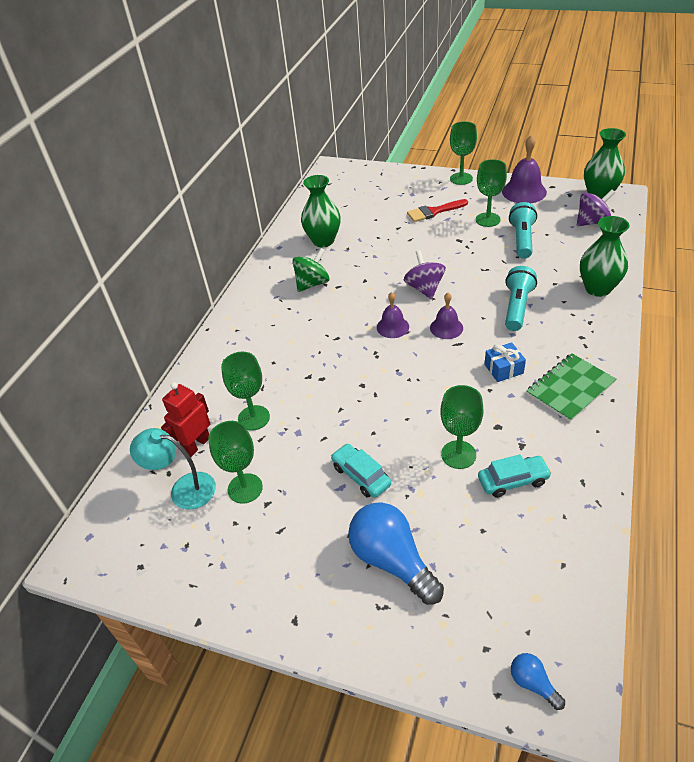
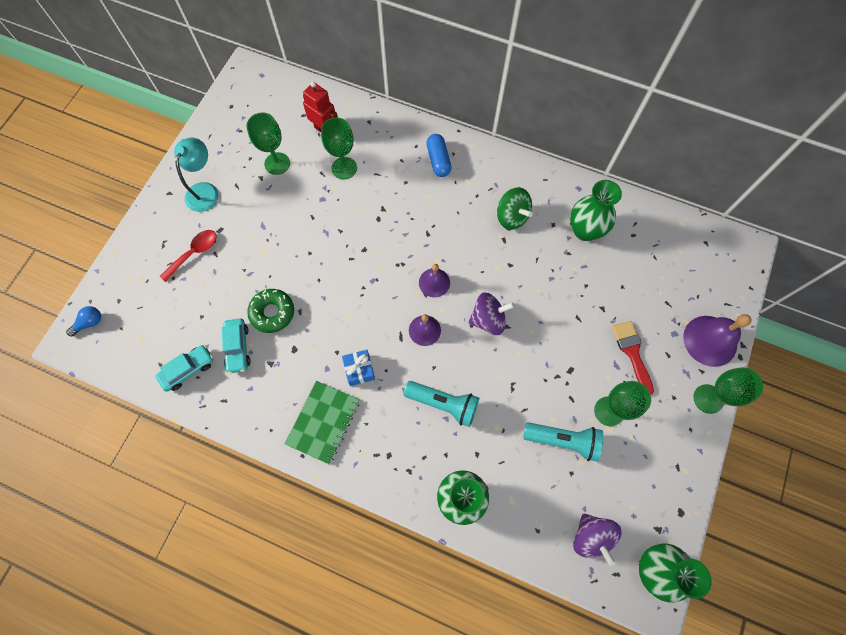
camera: 90 degrees right, 25 degrees up
turquoise lamp [130,428,216,510] -> turquoise lamp moved to [174,137,219,212]
turquoise car [331,443,391,498] -> turquoise car moved to [155,345,214,392]
blue light bulb [348,502,444,605] -> red spoon [160,230,217,282]
green goblet [440,385,483,469] -> green donut [247,289,294,333]
purple bell [502,135,547,203] -> purple bell moved to [683,314,752,367]
green notebook [526,353,616,422] -> green notebook turned 60 degrees clockwise [285,381,360,464]
none -> blue capsule [426,134,451,177]

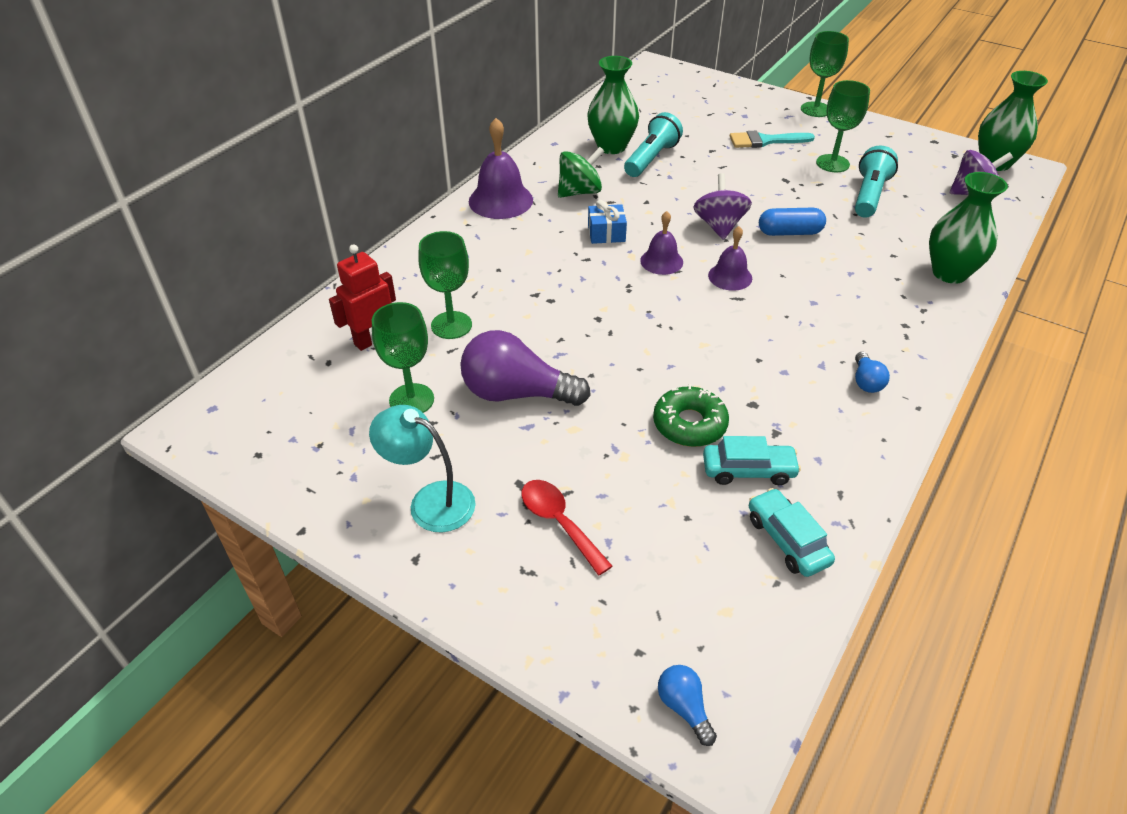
camera: 80 degrees left, 25 degrees down
green notebook [285,381,360,464] -> blue light bulb [855,352,890,393]
blue gift [342,350,375,386] -> blue gift moved to [588,200,627,244]
turquoise flashlight [403,381,479,427] -> turquoise flashlight moved to [624,112,683,177]
blue capsule [426,134,451,177] -> blue capsule moved to [759,208,826,236]
red brush [612,321,654,395] -> turquoise brush [730,131,815,148]
purple bell [683,314,752,367] -> purple bell moved to [469,118,533,219]
none -> purple light bulb [460,330,591,406]

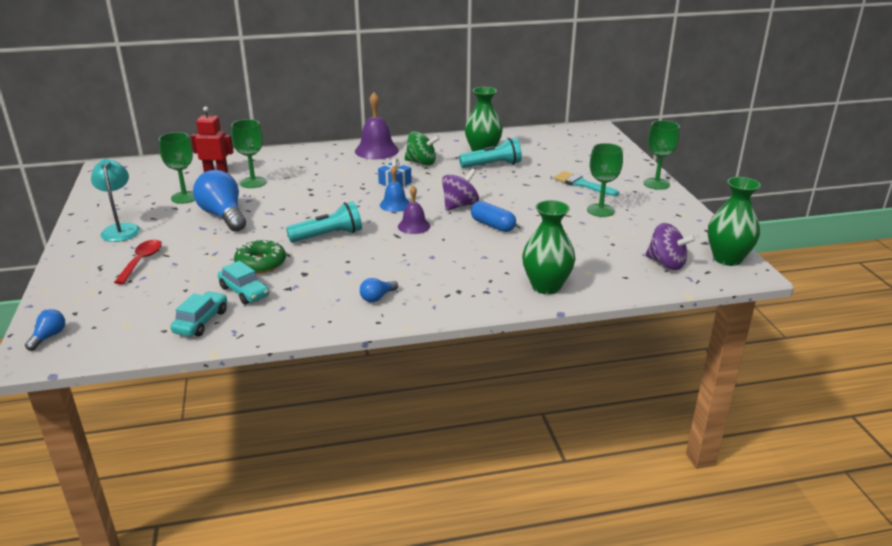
camera: 45 degrees right, 15 degrees down
purple light bulb [460,330,591,406] -> blue light bulb [193,170,246,232]
purple bell [640,211,683,275] -> blue bell [380,166,410,212]
turquoise flashlight [855,145,898,218] -> turquoise flashlight moved to [286,201,362,243]

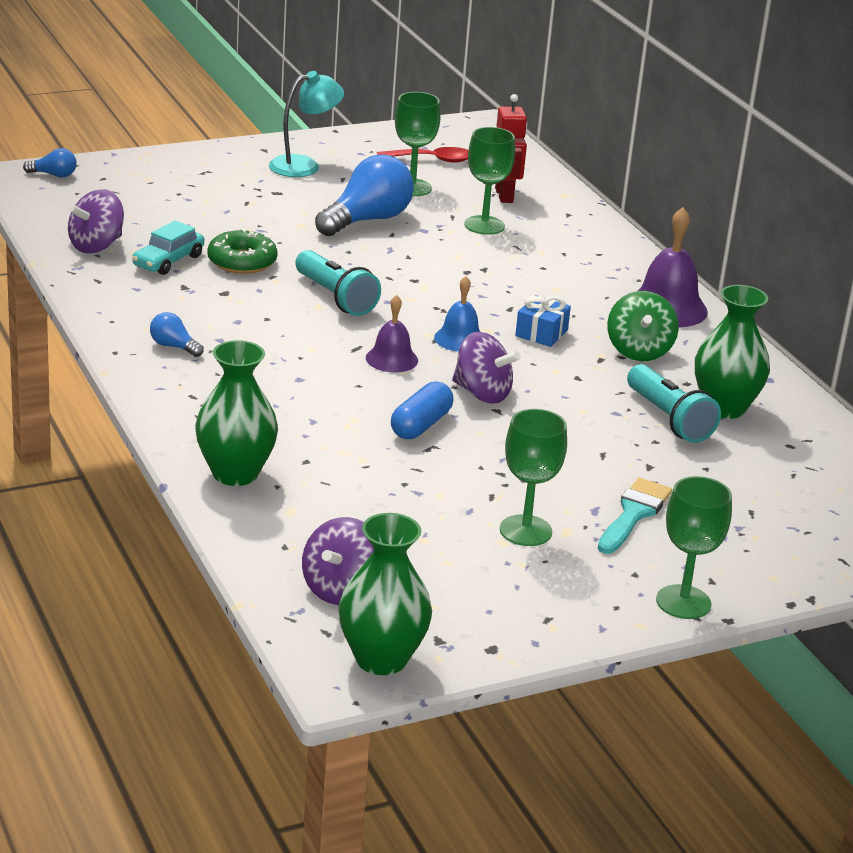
camera: 75 degrees right, 0 degrees up
red spoon [114,240,162,284] -> red spoon moved to [377,147,468,163]
turquoise car [170,291,227,337] -> purple spinning top [68,189,124,253]

